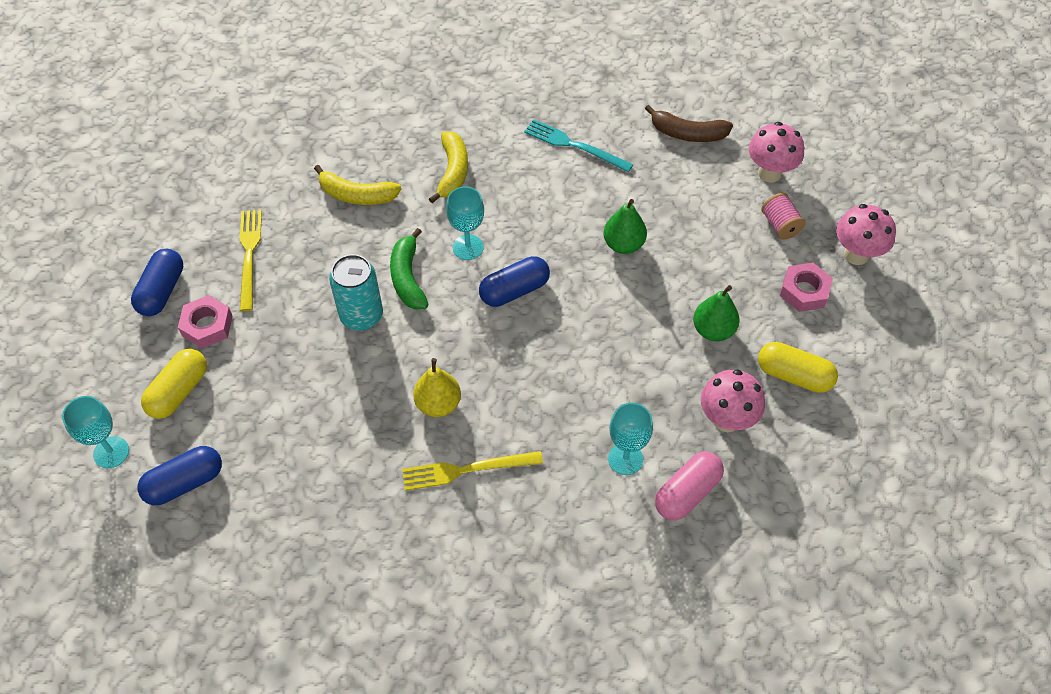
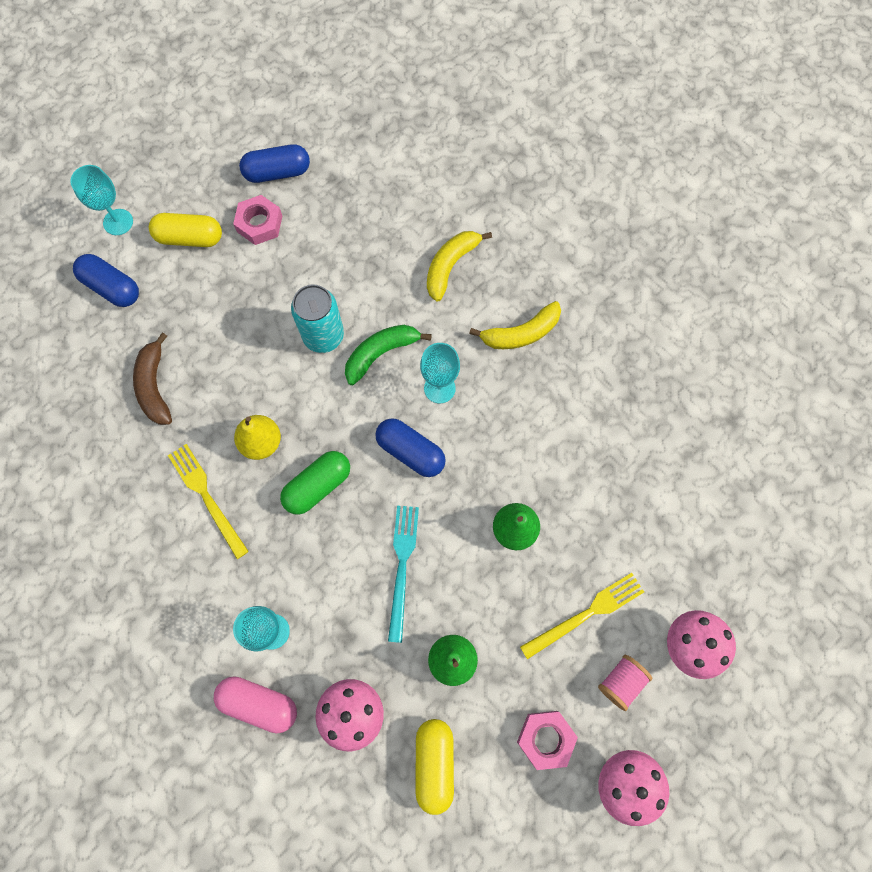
camera: 65 degrees right, 15 degrees up
yellow fork [240,210,262,311] -> yellow fork moved to [520,573,644,660]
yellow banana [314,165,402,205] -> yellow banana turned 45 degrees clockwise [427,231,492,302]
turquoise fork [524,119,633,172] -> turquoise fork moved to [388,506,419,643]
brown banana [645,105,733,142] -> brown banana moved to [133,332,172,425]
none -> green capsule [280,451,350,515]

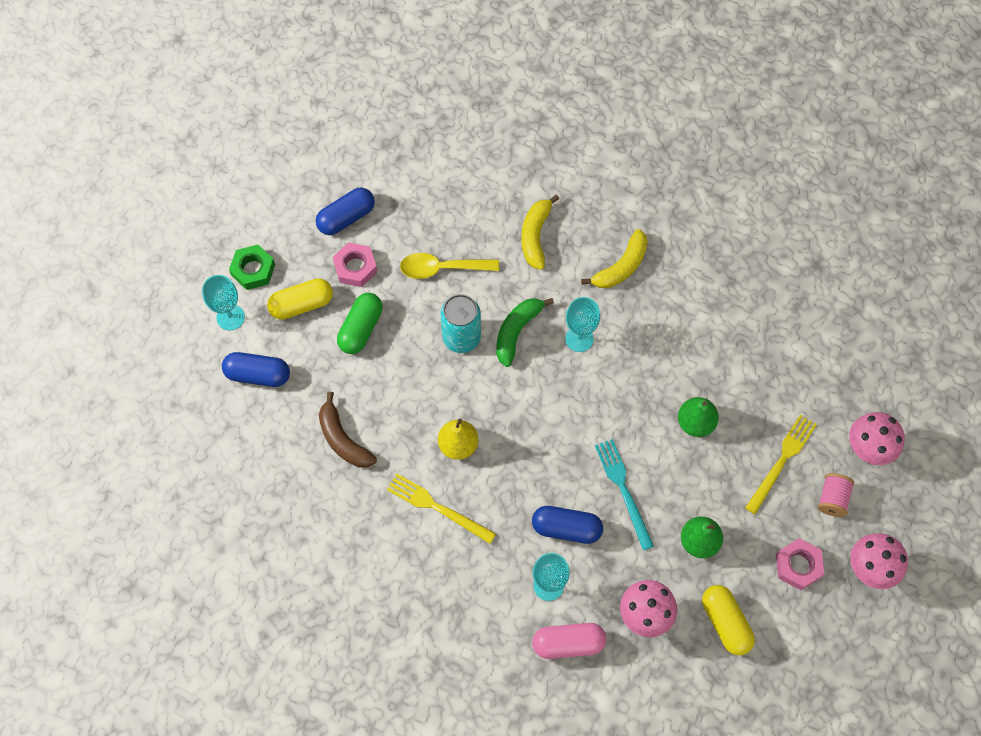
camera: 25 degrees left, 5 degrees down
green capsule [280,451,350,515] -> green capsule moved to [337,293,383,354]
blue capsule [375,418,446,477] -> blue capsule moved to [532,506,603,544]
none -> green nut [229,245,275,290]
none -> yellow spoon [400,253,499,279]

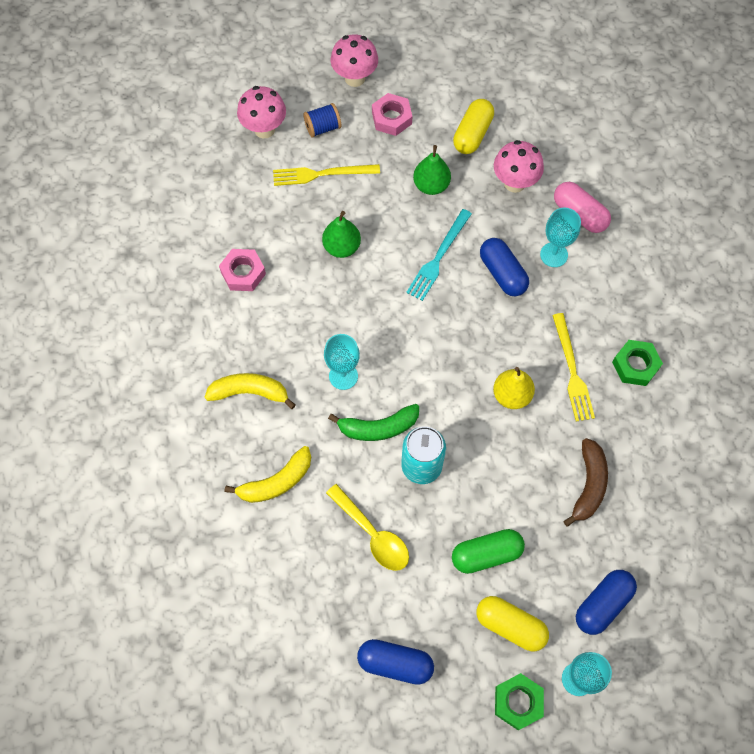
camera: 130 degrees left, 0 degrees up
blue capsule [222,352,290,387] -> blue capsule turned 75 degrees clockwise [576,570,637,635]
pink nut [333,242,377,287] -> pink nut moved to [219,249,266,291]
pink spool [818,473,854,517] -> blue spool [303,103,341,138]
none -> green nut [612,340,663,386]

